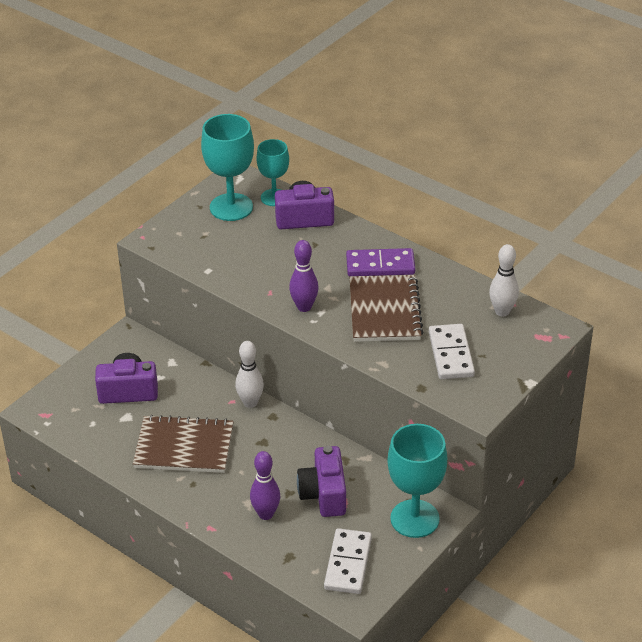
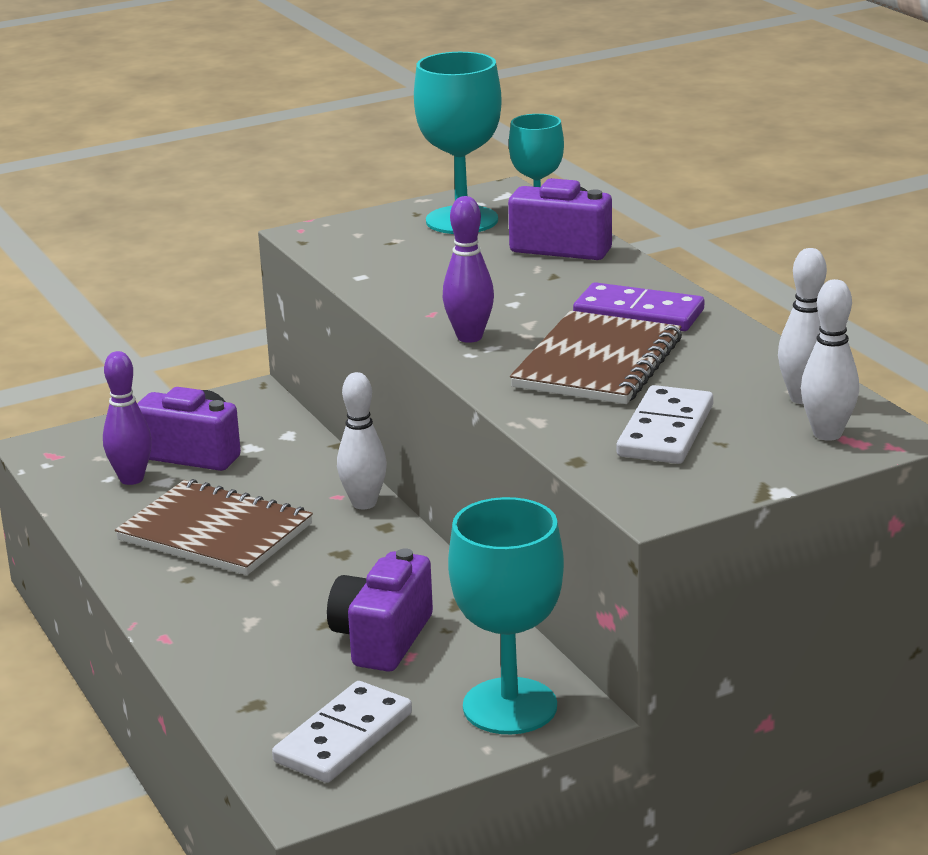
camera: 25 degrees right, 15 degrees down
purple bowling pin [250,451,281,520] -> purple bowling pin moved to [103,351,152,485]
none -> white bowling pin [801,279,859,441]

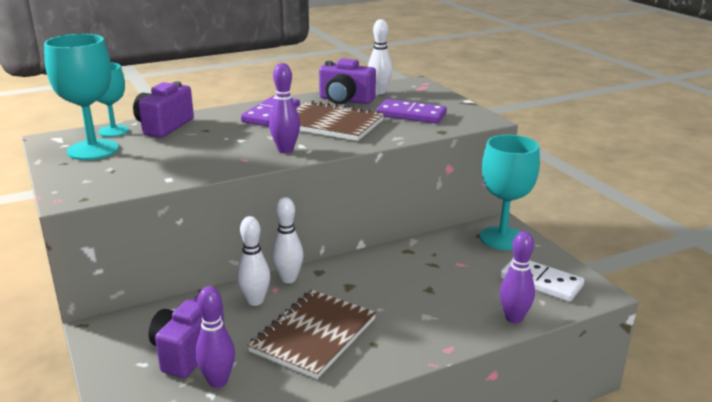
camera: 90 degrees left, 0 degrees up
purple camera [327,548,433,672] -> purple camera moved to [319,58,376,105]
white domino [617,385,713,464] -> purple domino [376,99,447,123]
white bowling pin [801,279,859,441] -> white bowling pin moved to [237,216,270,306]
none -> purple bowling pin [500,231,535,323]

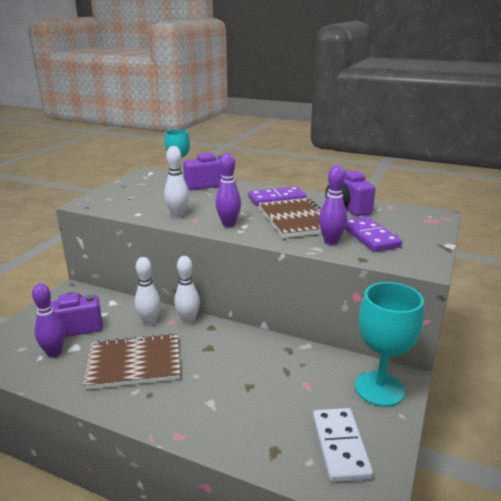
camera: 50 degrees right, 0 degrees up
turquoise goblet [44,34,119,160] -> none
white bowling pin [368,19,393,94] -> white bowling pin moved to [164,146,189,218]
purple bowling pin [500,231,535,323] -> purple bowling pin moved to [319,165,347,245]

